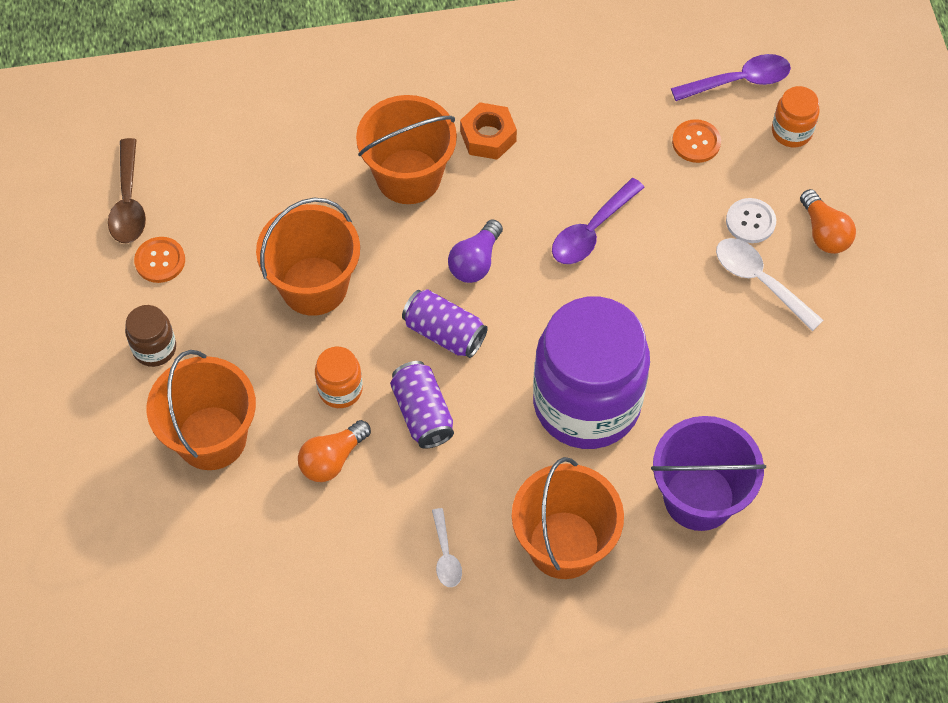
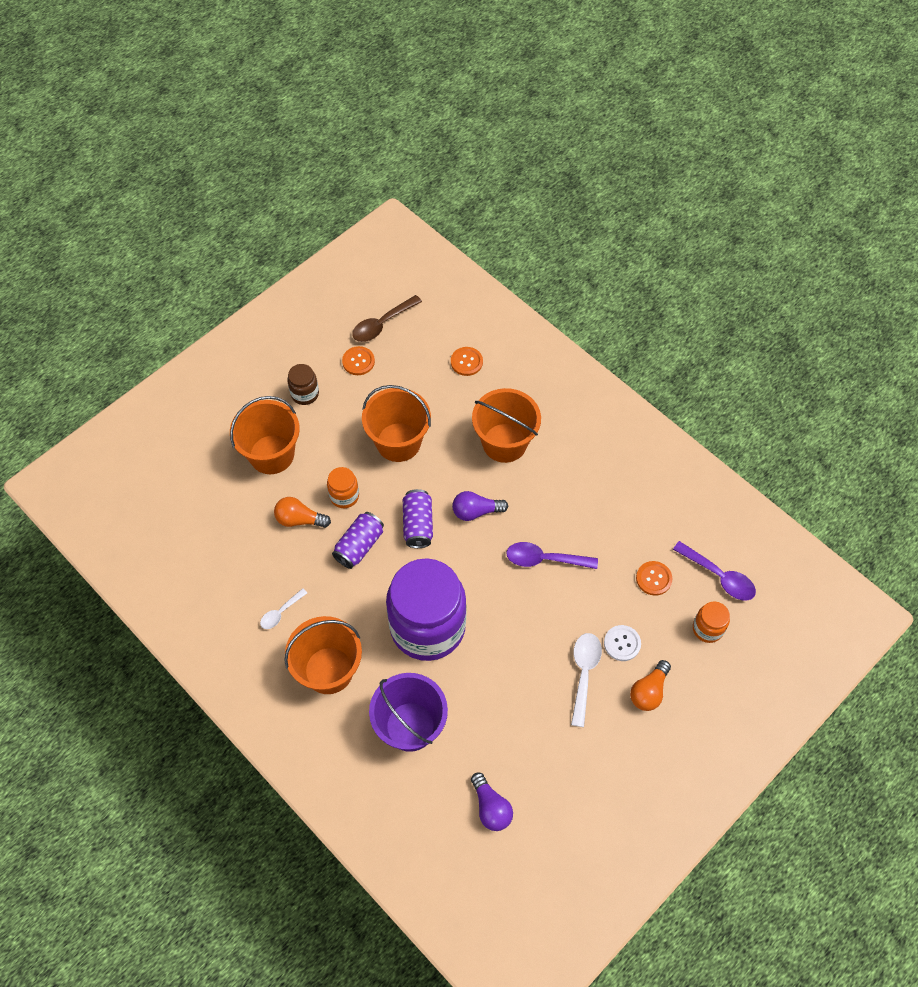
camera: 55 degrees right, 0 degrees up
orange nut [460,102,517,160] -> none
none -> orange button [451,347,483,376]
none -> purple light bulb [471,772,513,831]

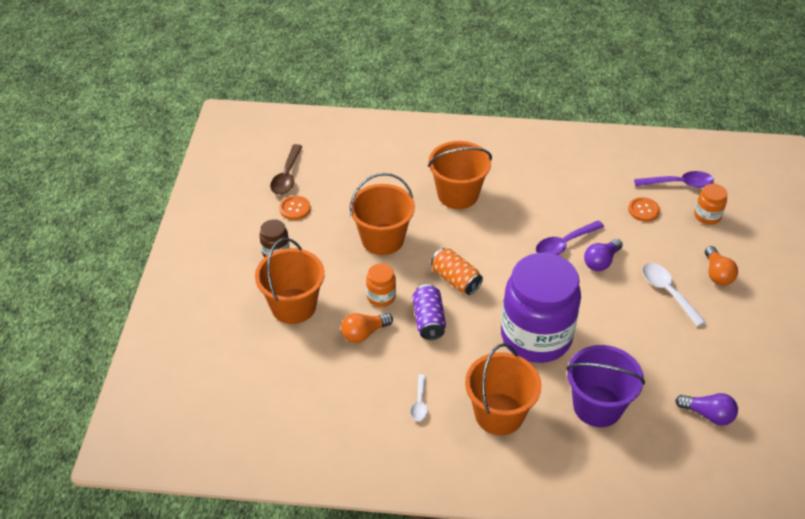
camera: 40 degrees left, 15 degrees down
purple can [403,489,433,548] -> orange can [431,248,483,295]
orange button [451,347,483,376] -> none
purple light bulb [452,491,508,521] -> purple light bulb moved to [584,239,623,271]
white button [604,625,641,661] -> none

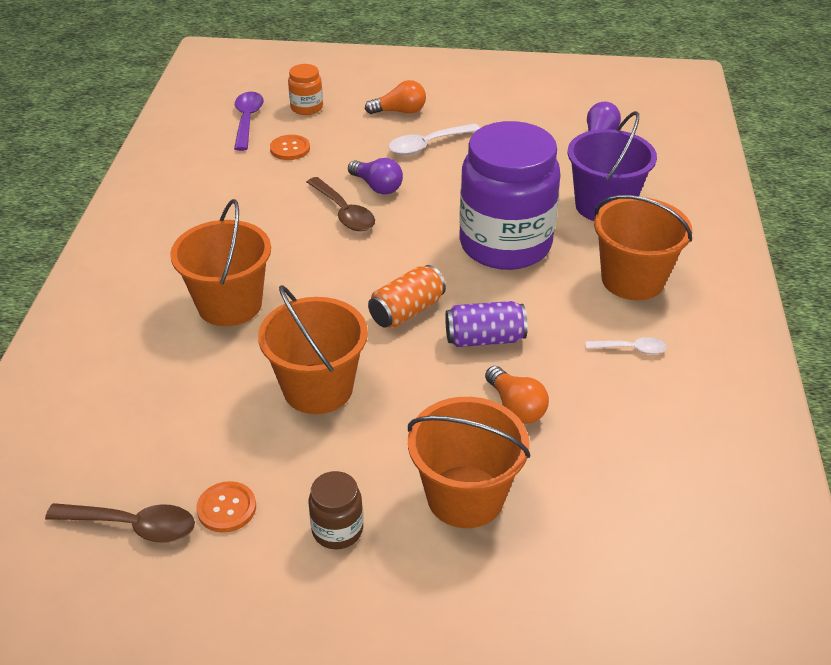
camera: 90 degrees left, 5 degrees down
orange jar [366,263,396,307] -> none
purple spoon [536,221,604,255] -> brown spoon [307,177,375,231]

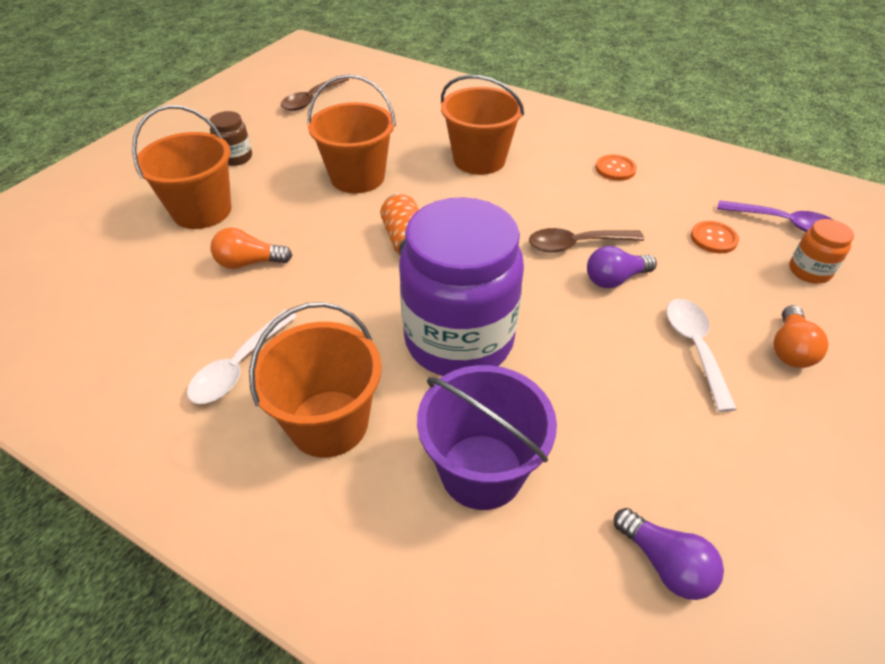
camera: 115 degrees right, 5 degrees up
orange button [196,481,256,533] -> orange button moved to [596,154,637,181]
purple can [445,301,528,347] -> none
white spoon [586,337,667,354] -> white spoon [187,309,297,404], size x1.63

